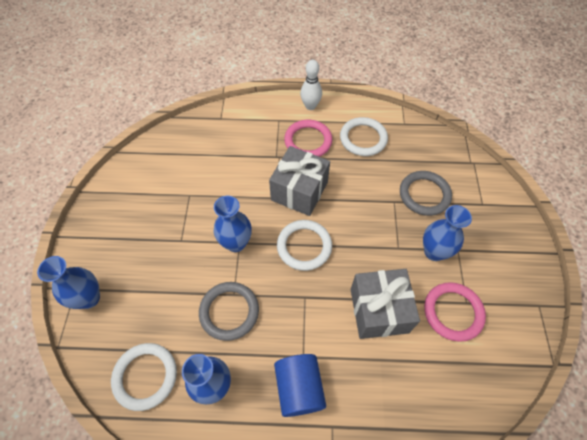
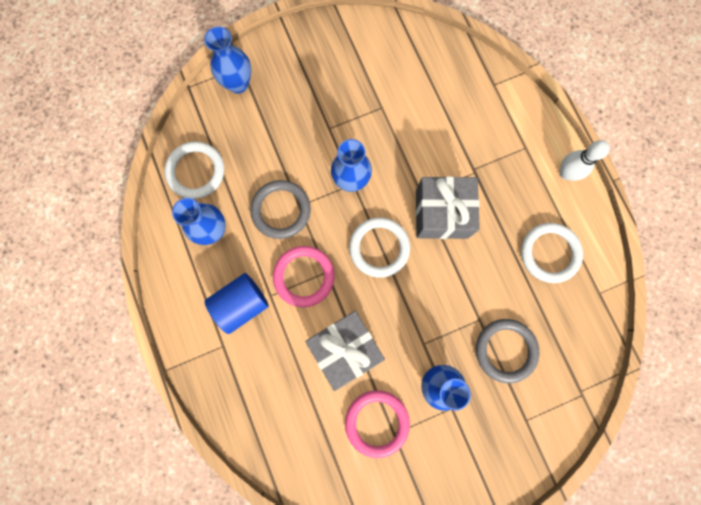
camera: 65 degrees right, 20 degrees up
pink ring [284,120,332,157] -> pink ring moved to [273,246,335,307]

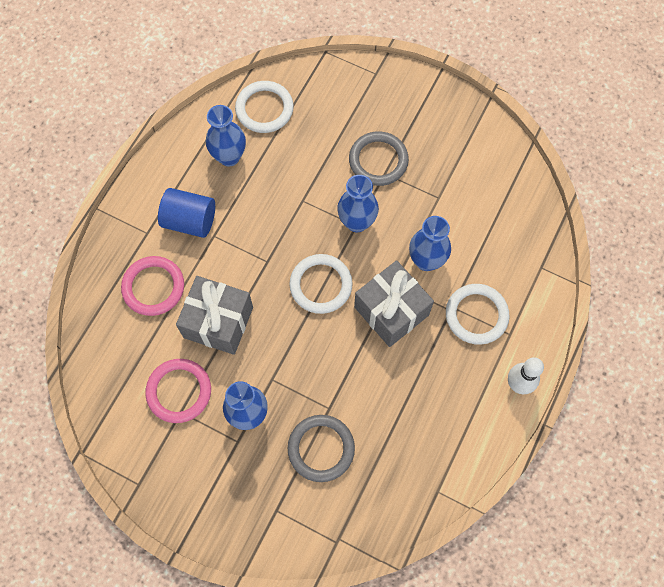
camera: 50 degrees right, 10 degrees down
blue vase [204,27,251,93] -> blue vase moved to [409,216,451,271]
grey ring [250,180,311,239] -> grey ring moved to [349,131,409,186]
pink ring [273,246,335,307] -> pink ring moved to [121,256,184,316]
white ring [521,223,583,283] -> white ring moved to [446,284,510,345]

